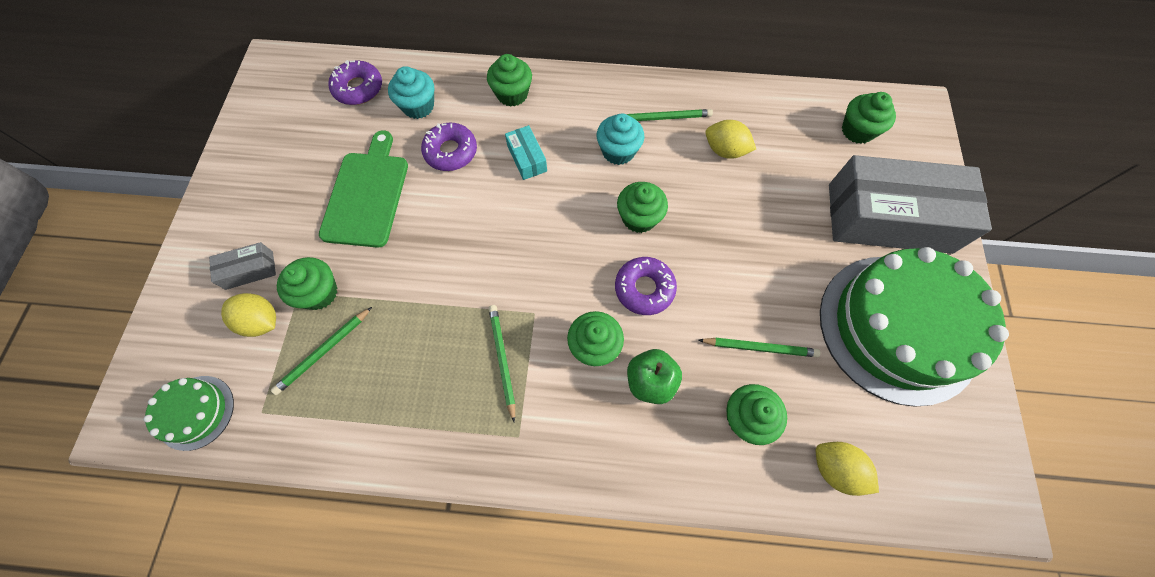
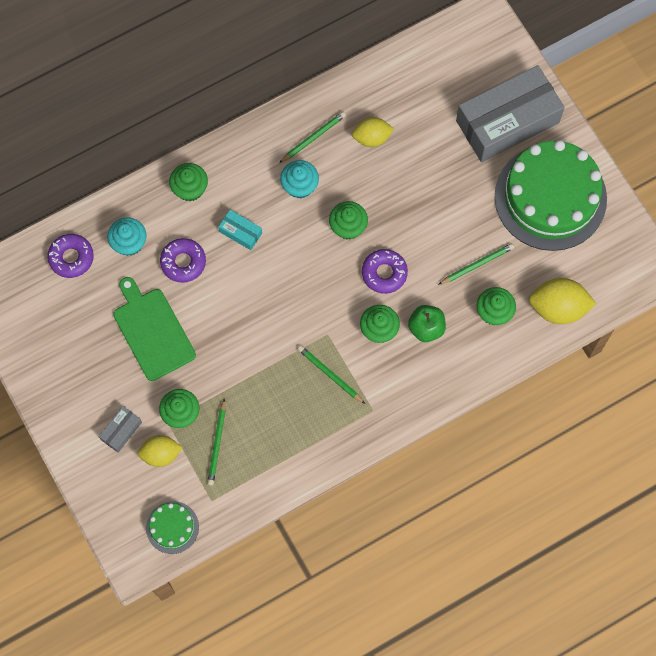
camera: 35 degrees left, 5 degrees up
yellow lemon [816,442,879,496] -> yellow lemon [529,278,596,324], size x1.52
green cupcake [842,92,896,144] -> none

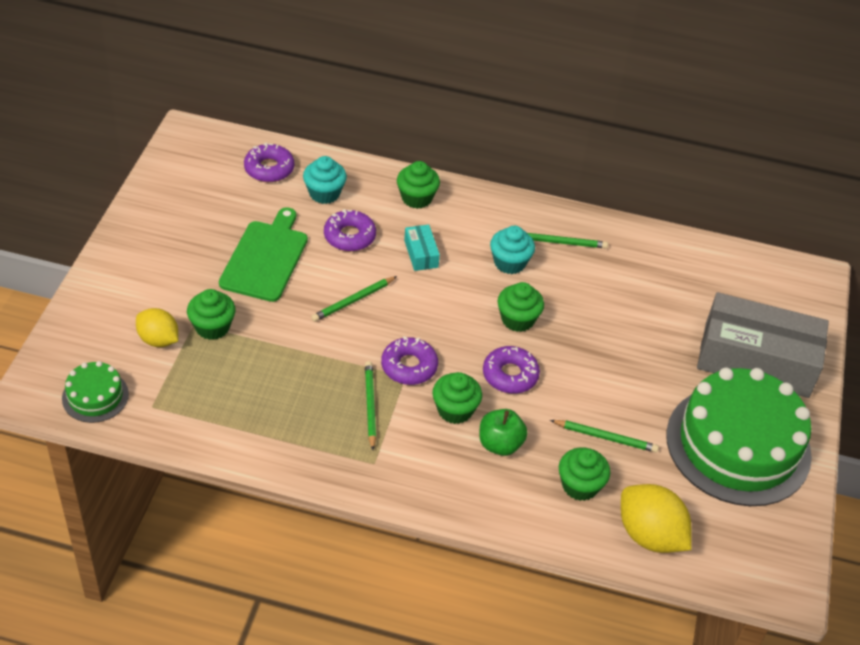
camera: 40 degrees right, 25 degrees down
grey box [99,406,142,453] -> none
green pencil [207,398,226,486] -> green pencil moved to [311,276,397,322]
yellow lemon [352,117,394,147] -> none
none -> purple donut [381,336,438,385]

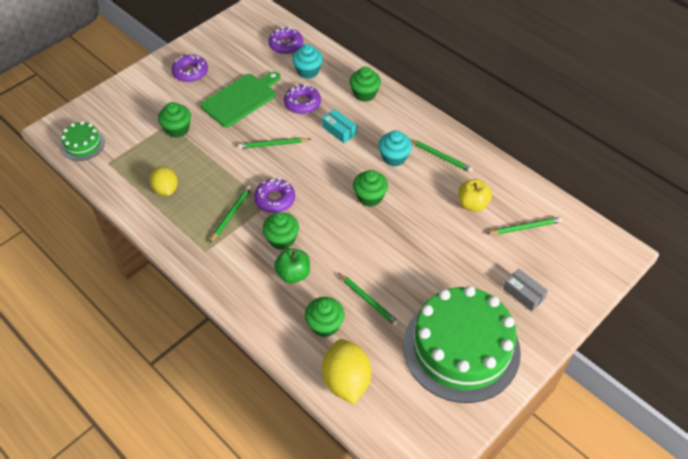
camera: 35 degrees right, 5 degrees up
yellow lemon [136,308,178,347] -> yellow lemon moved to [150,166,178,196]
turquoise box [404,225,440,271] -> turquoise box turned 60 degrees counterclockwise [322,109,357,143]
purple donut [483,346,540,394] -> purple donut moved to [172,55,208,82]
grey box [697,292,829,398] -> grey box [503,268,548,311], size x0.41
none -> yellow apple [458,179,492,212]
none -> green pencil [486,217,562,235]

